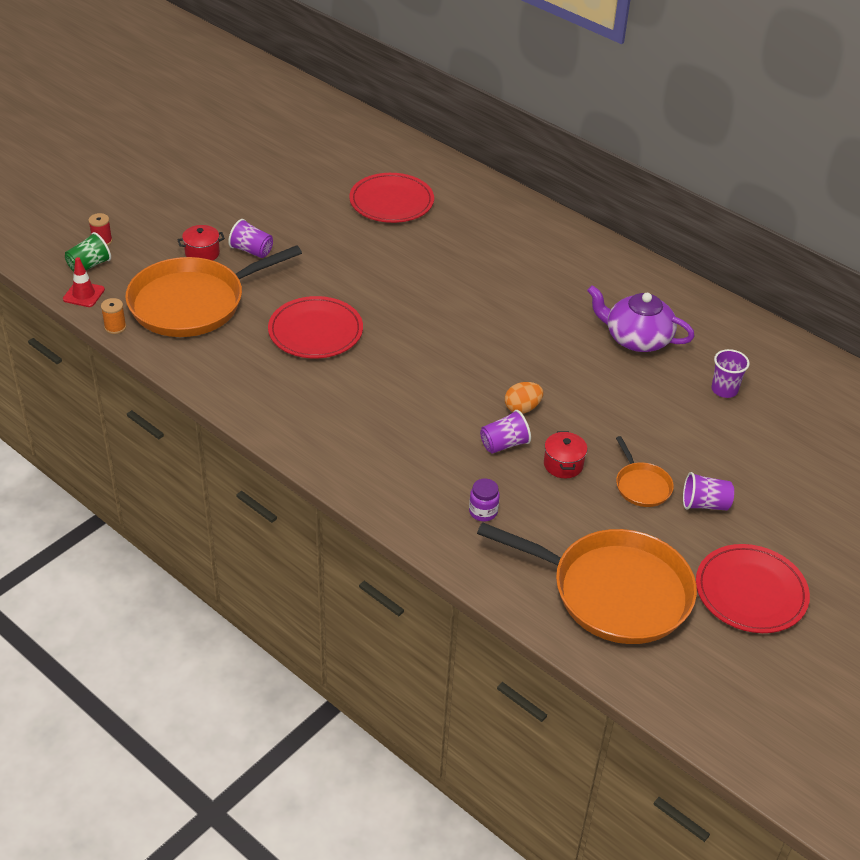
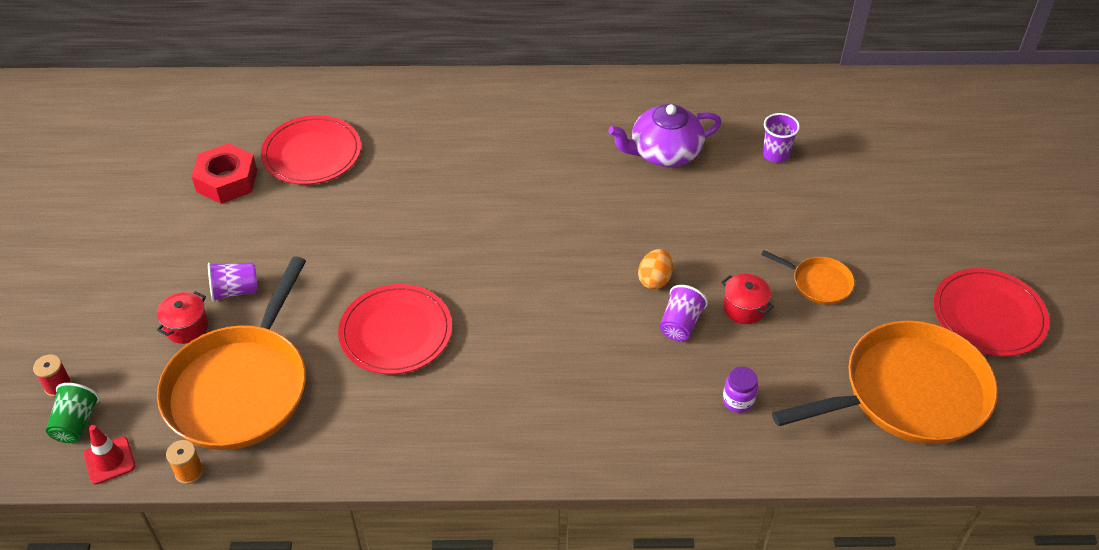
camera: 40 degrees left, 5 degrees up
purple cup [683,472,734,510] -> none
none -> red nut [191,143,257,204]

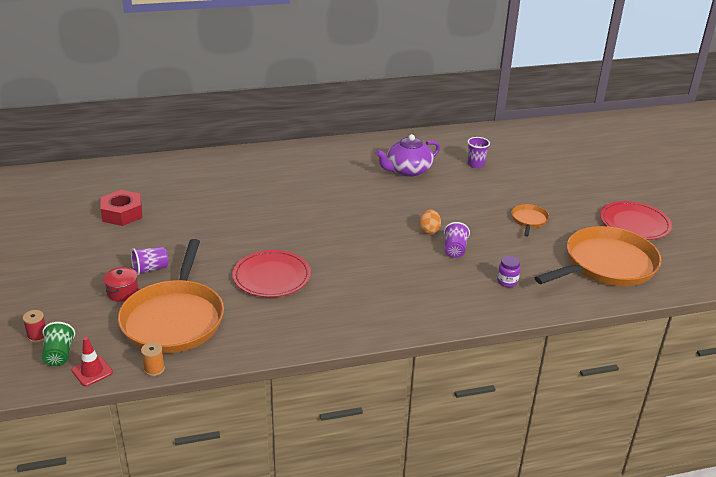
camera: 15 degrees left, 15 degrees down
red plate [261,115,361,185] -> none
red pot [721,274,774,324] -> none
orange pan [761,250,855,305] -> orange pan turned 90 degrees counterclockwise [511,204,550,236]

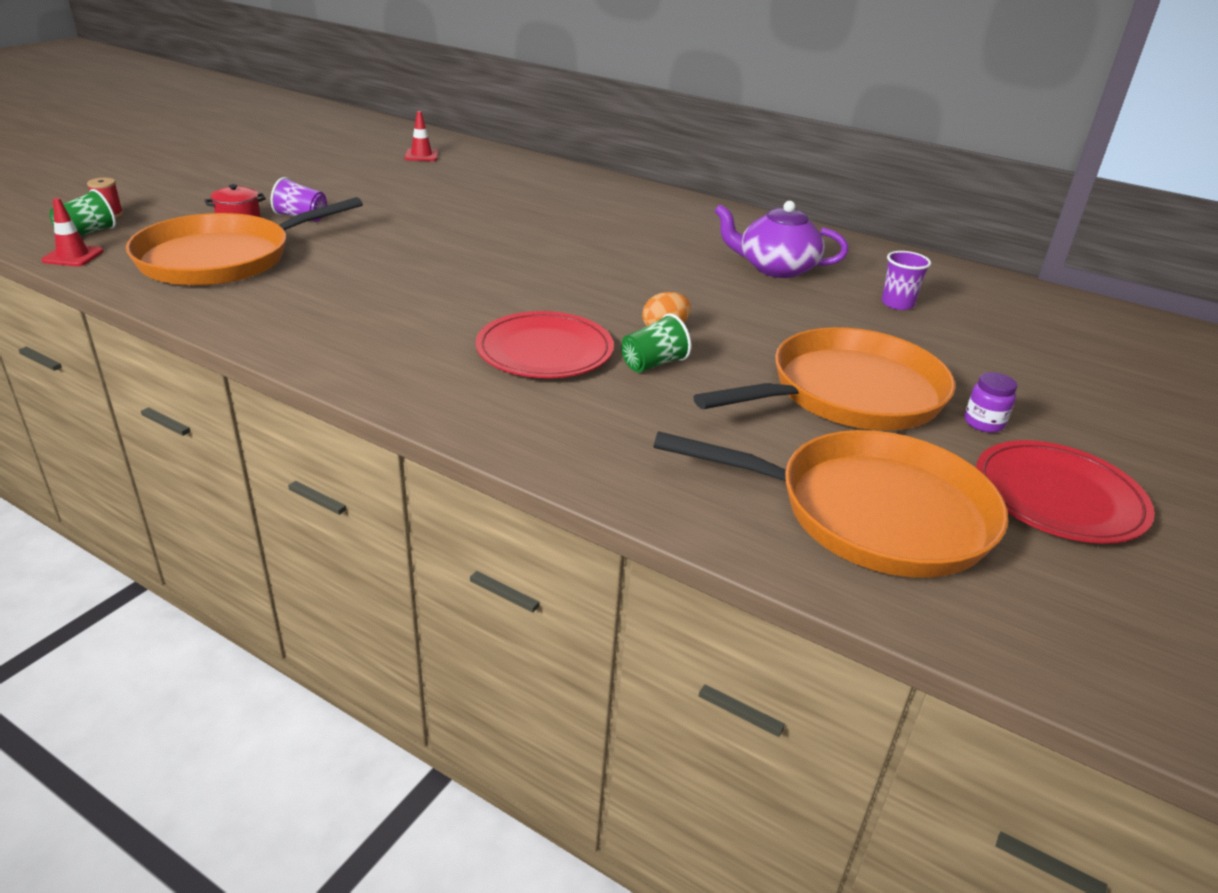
camera: 45 degrees right, 0 degrees up
red nut [100,190,142,226] -> none
orange spool [141,342,165,376] -> none
red plate [232,250,311,297] -> red plate moved to [475,311,614,378]
purple cup [444,222,470,258] -> green cup [621,313,691,372]
purple jar [497,256,520,287] -> purple jar moved to [965,372,1017,433]
orange pan [511,204,550,236] -> orange pan [693,327,955,430], size x2.26
none -> red traffic cone [405,111,438,161]

